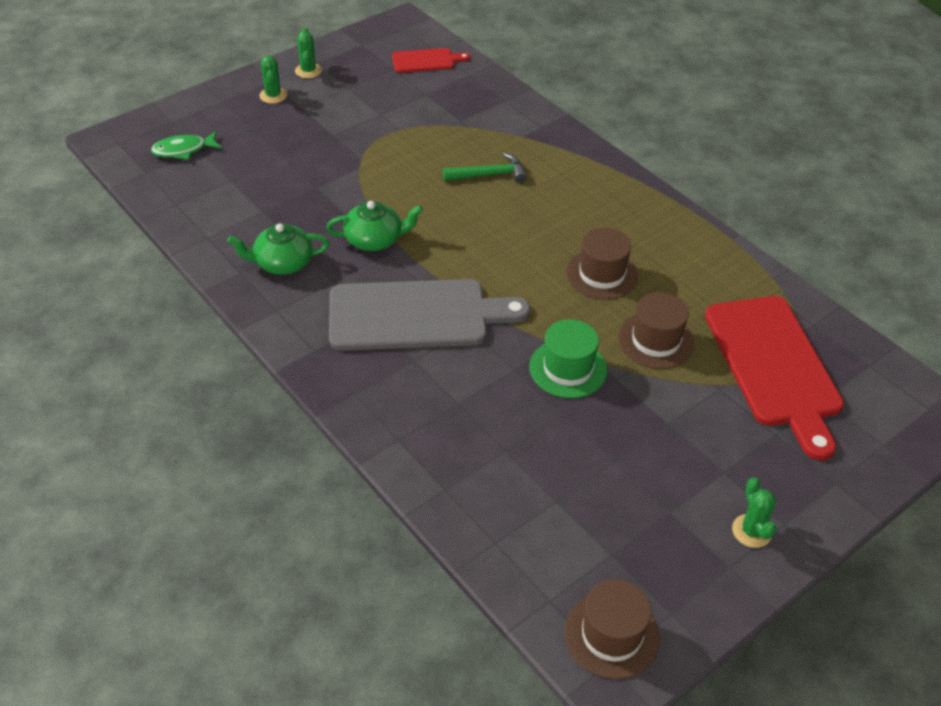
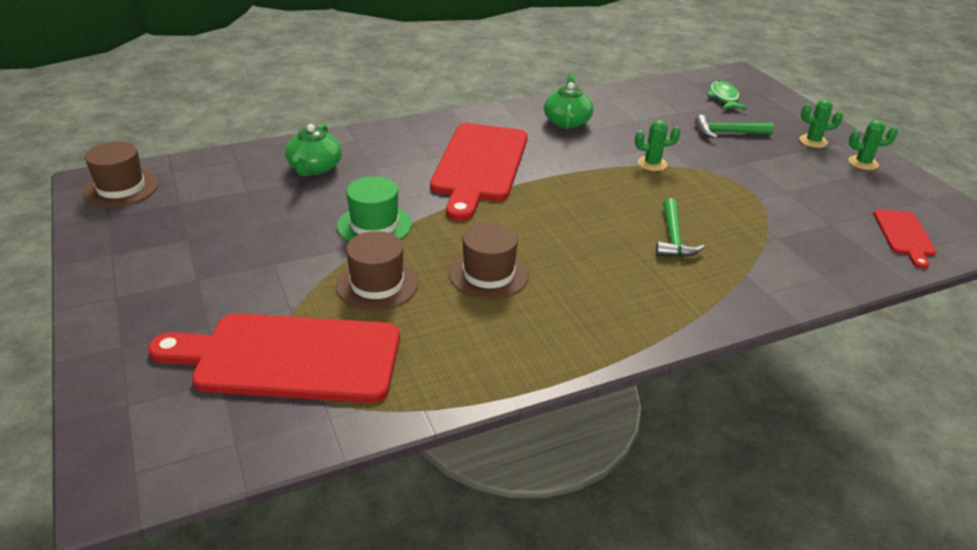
camera: 105 degrees right, 10 degrees down
green teapot [326,201,423,251] -> green teapot moved to [285,124,342,176]
grey cutting board [329,279,530,351] -> red cutting board [430,123,528,221]
green cactus [732,477,776,548] -> green cactus moved to [635,120,681,171]
none -> green hammer [695,115,774,139]

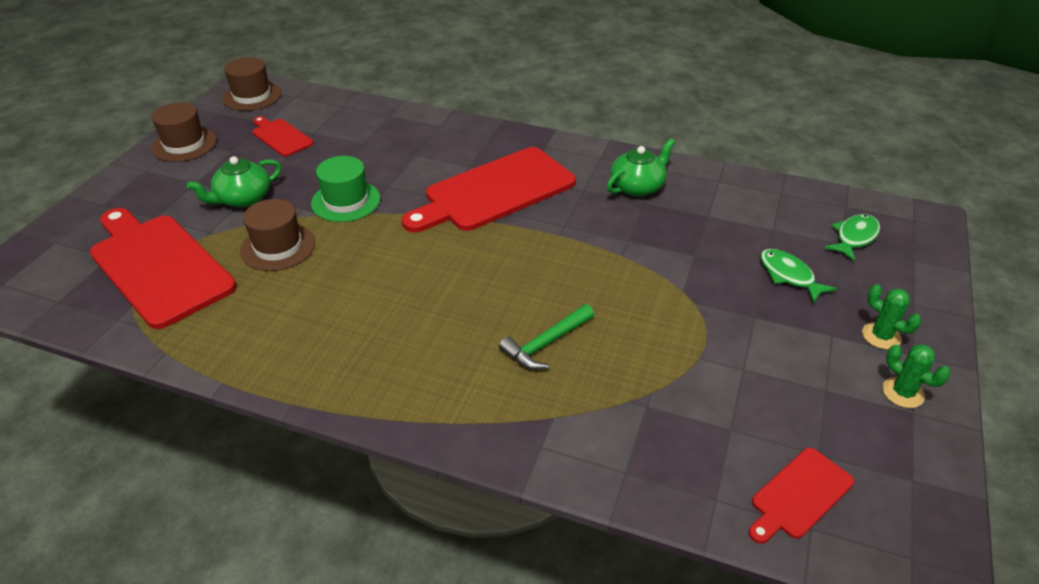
camera: 45 degrees right, 5 degrees up
green teapot [285,124,342,176] -> green teapot moved to [187,156,281,207]
brown hat [449,222,529,300] -> brown hat moved to [151,102,217,162]
green cactus [635,120,681,171] -> none
green hammer [695,115,774,139] -> green fish [760,249,837,303]
none -> red cutting board [252,116,314,157]

